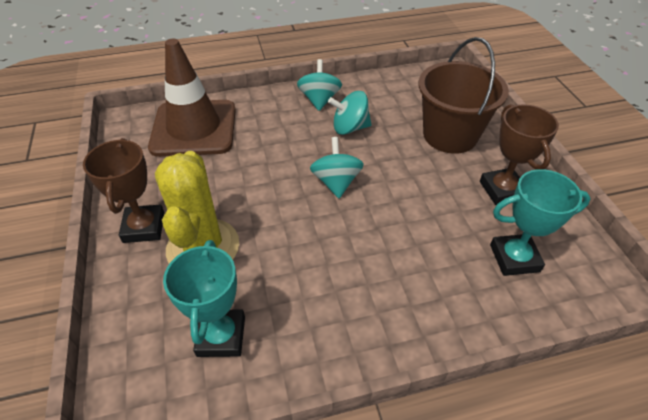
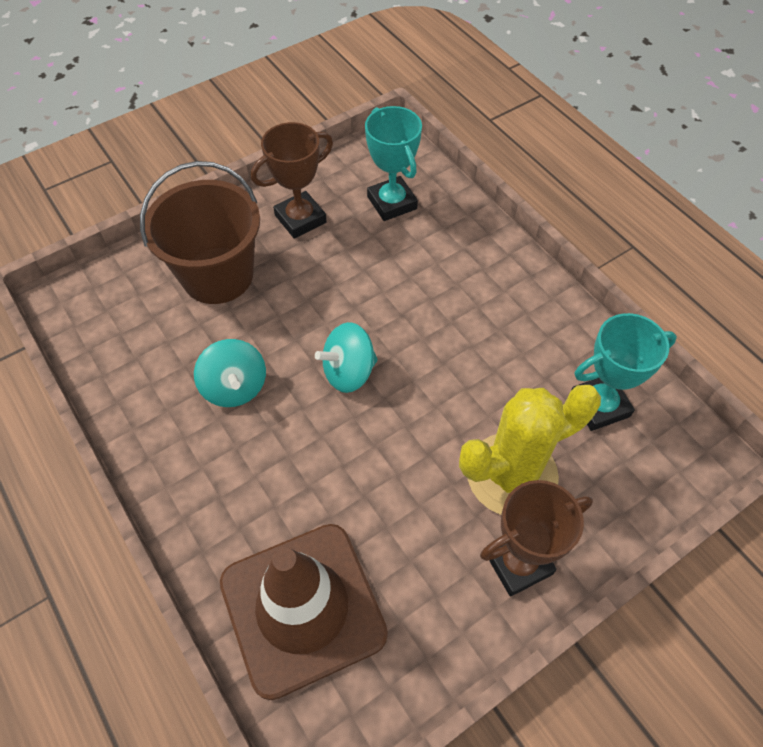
camera: 110 degrees left, 10 degrees up
turquoise spinning top [297,59,342,111] -> none

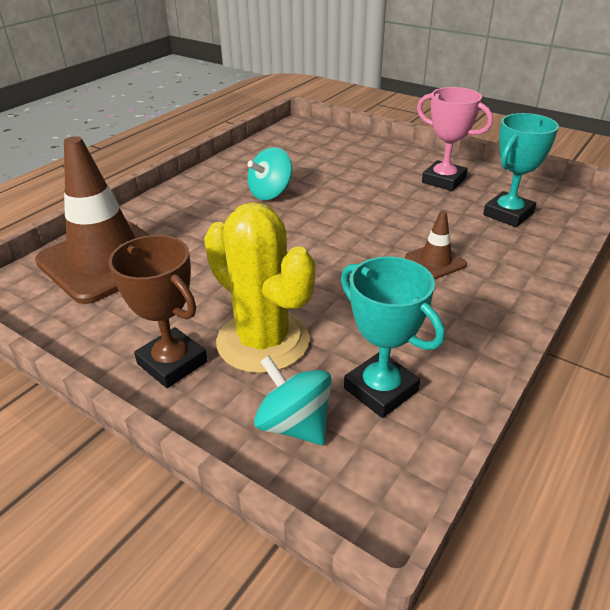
camera: 70 degrees right, 20 degrees down
brown bucket [140,161,260,304] -> none
brown trophy [251,122,333,238] -> pink trophy [417,87,493,191]
turquoise spinning top [315,322,378,393] -> turquoise spinning top moved to [254,356,332,445]
none -> brown traffic cone [405,211,467,279]

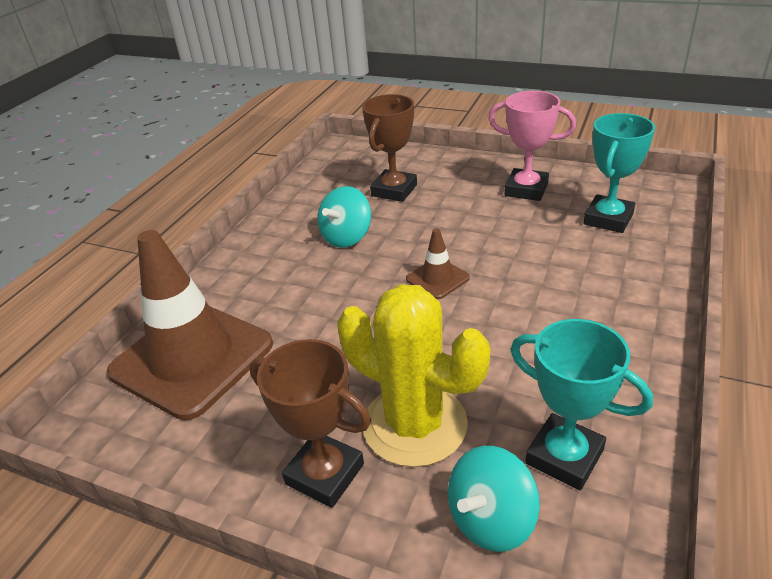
camera: 10 degrees left, 0 degrees up
turquoise spinning top [254,356,332,445] -> turquoise spinning top turned 75 degrees counterclockwise [448,446,540,552]
brown traffic cone [405,211,467,279] -> brown traffic cone moved to [406,228,470,299]
none -> brown trophy [362,94,417,202]

